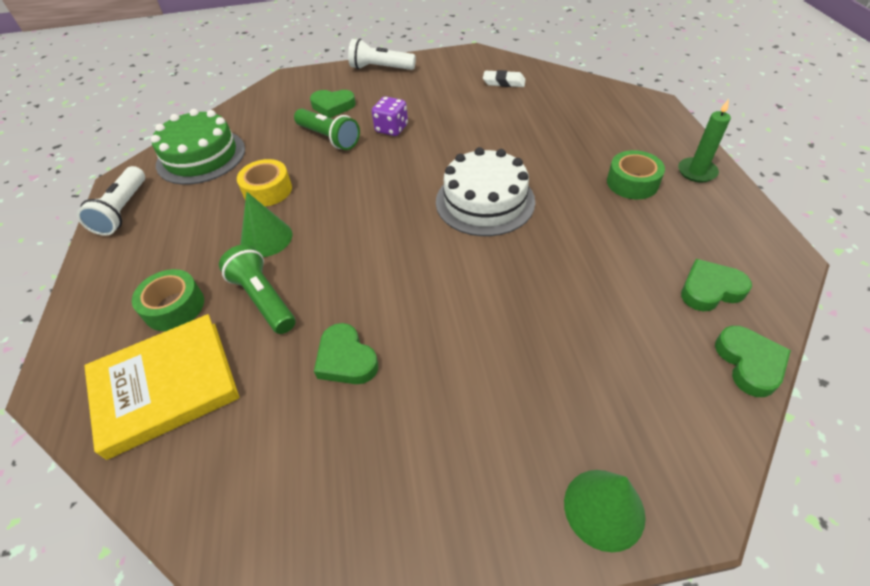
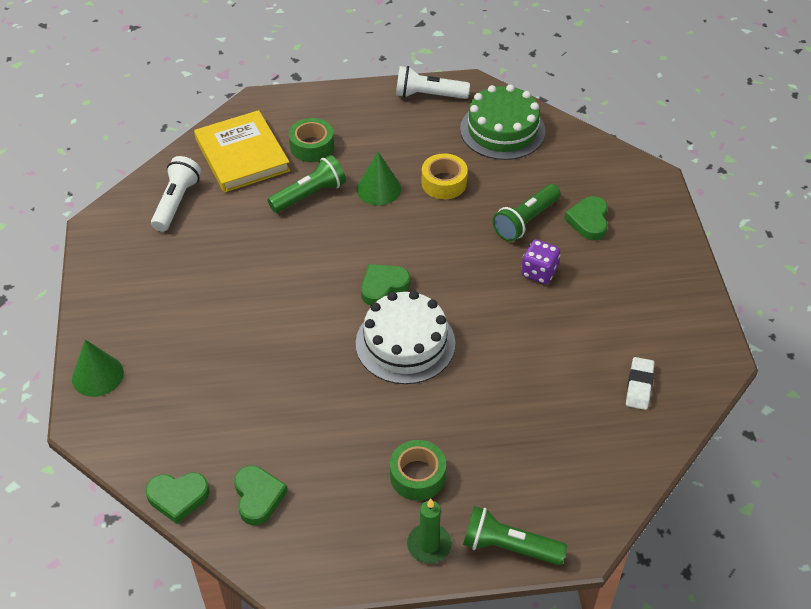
camera: 90 degrees right, 0 degrees up
green heart [314,323,378,384] -> green heart moved to [361,264,410,305]
white flashlight [348,39,416,70] -> white flashlight moved to [151,156,201,232]
none -> green flashlight [463,506,567,565]

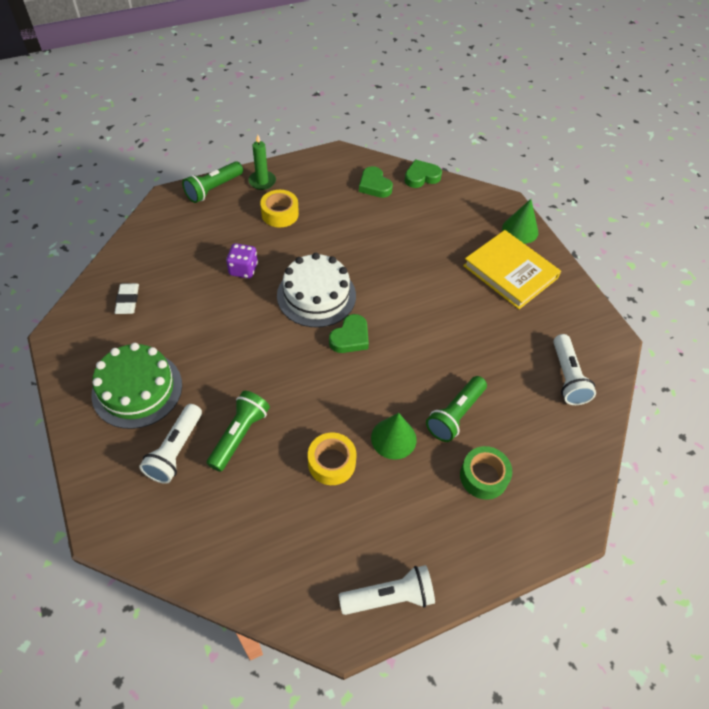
camera: 160 degrees right, 5 degrees up
yellow book [194,110,290,193] -> yellow book moved to [463,230,561,309]
green tape [390,440,446,501] -> yellow tape [260,190,299,228]
green cake [460,84,545,160] -> green cake moved to [91,343,182,429]
green flashlight [463,506,567,565] -> green flashlight turned 135 degrees clockwise [182,161,243,203]
purple dice [521,239,561,284] -> purple dice moved to [226,243,258,279]
green heart [565,196,608,240] -> white flashlight [139,404,202,484]

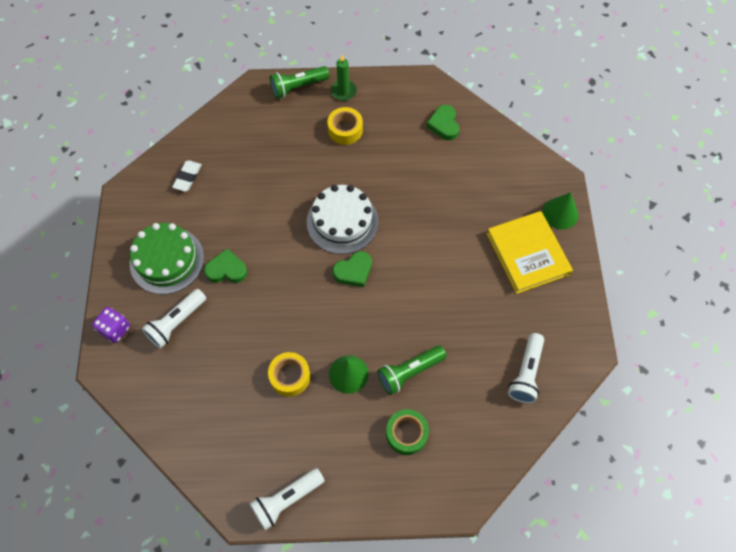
camera: 25 degrees right, 10 degrees up
green flashlight [207,391,270,472] -> none
purple dice [226,243,258,279] -> purple dice moved to [92,307,130,343]
white flashlight [339,565,435,615] -> white flashlight turned 135 degrees clockwise [250,468,325,530]
green heart [404,160,442,188] -> green heart moved to [204,249,247,283]

